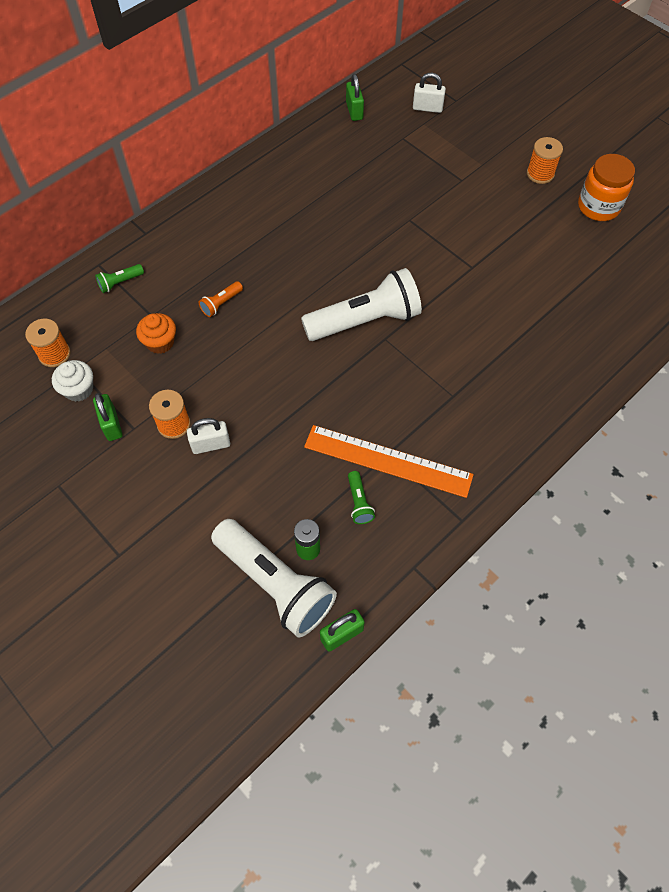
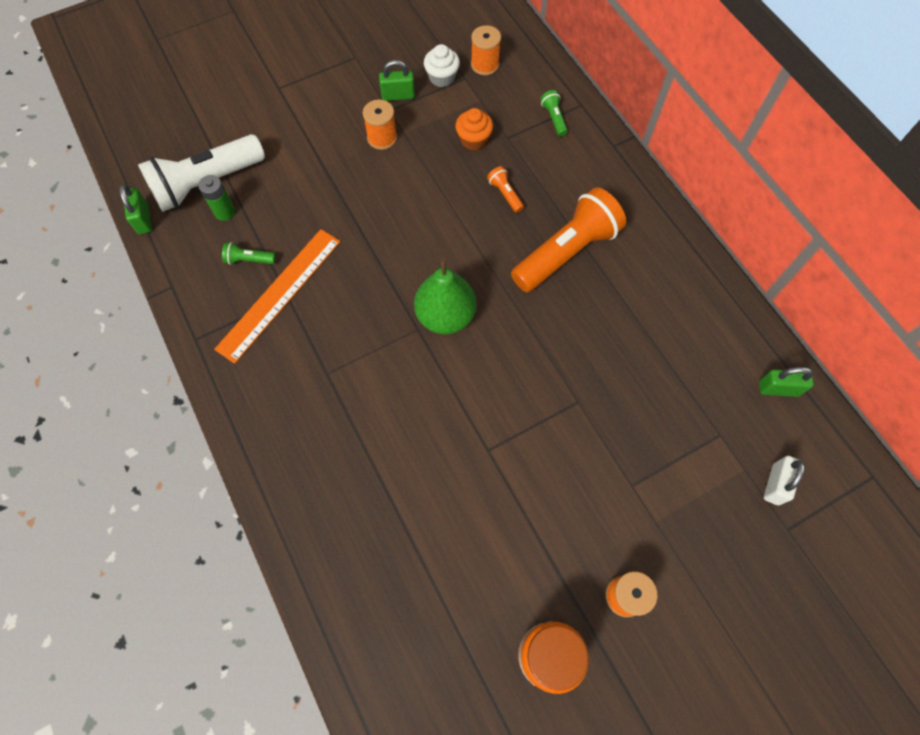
camera: 105 degrees right, 5 degrees up
white padlock [187,418,230,454] -> none
white flashlight [301,268,422,341] -> green pear [414,258,477,334]
none -> orange flashlight [511,187,626,292]

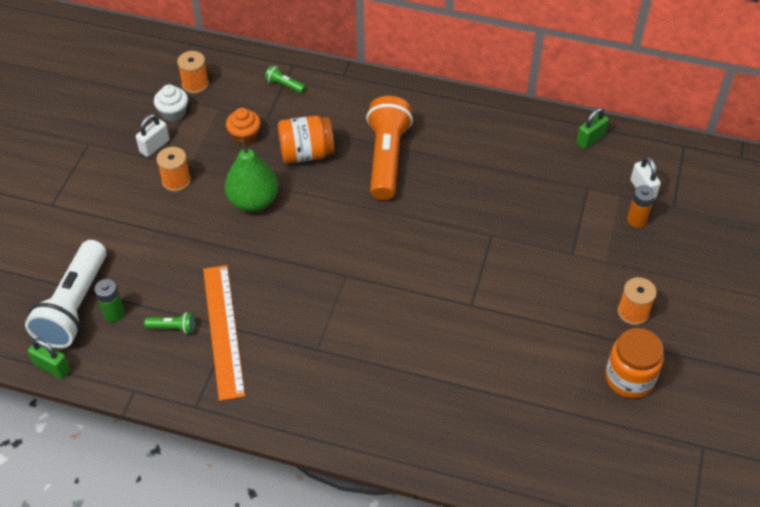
camera: 45 degrees left, 15 degrees down
green flashlight [222,242,276,265] -> green flashlight turned 135 degrees counterclockwise [144,312,195,334]
green padlock [379,60,415,101] -> white padlock [136,114,169,157]
green pear [414,258,477,334] -> green pear moved to [225,139,278,212]
orange flashlight [487,166,524,213] -> orange jar [278,116,335,164]
none -> orange battery [627,185,655,228]

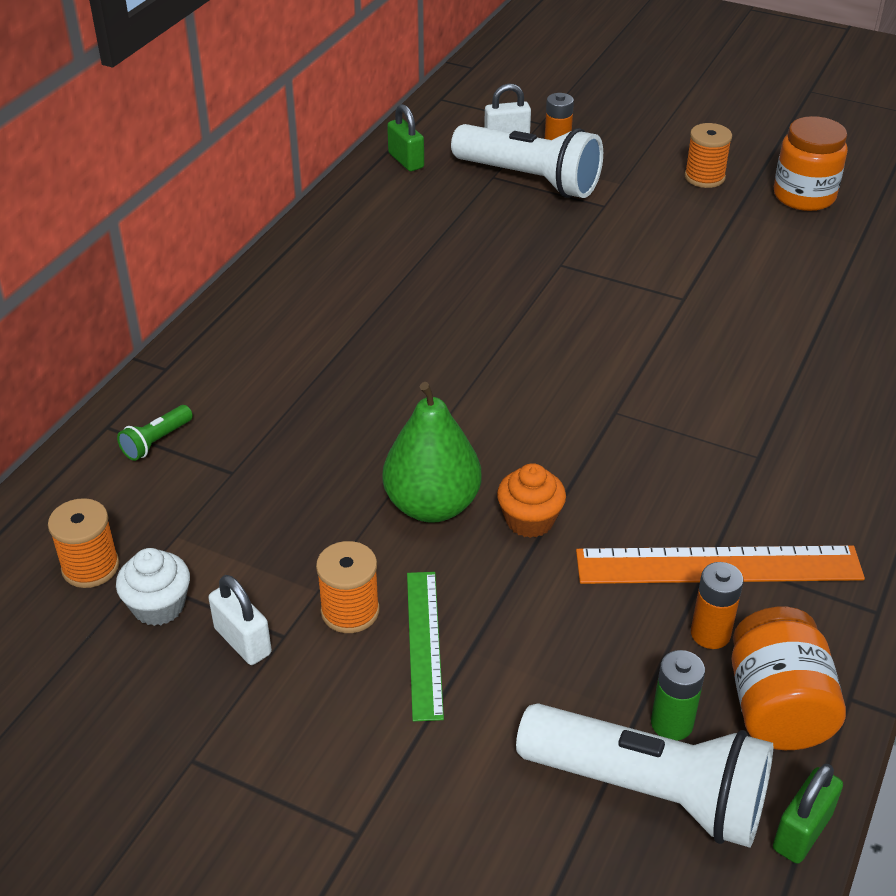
camera: 80 degrees left, 10 degrees down
green flashlight [144,312,195,334] -> orange battery [691,562,743,649]
orange cupcake [226,108,261,145] -> orange cupcake moved to [497,463,566,538]
orange jar [278,116,335,164] -> orange jar moved to [732,607,846,750]
orange flashlight [366,96,413,200] -> none
none -> green ruler [407,572,444,722]
none -> white flashlight [451,124,603,198]

